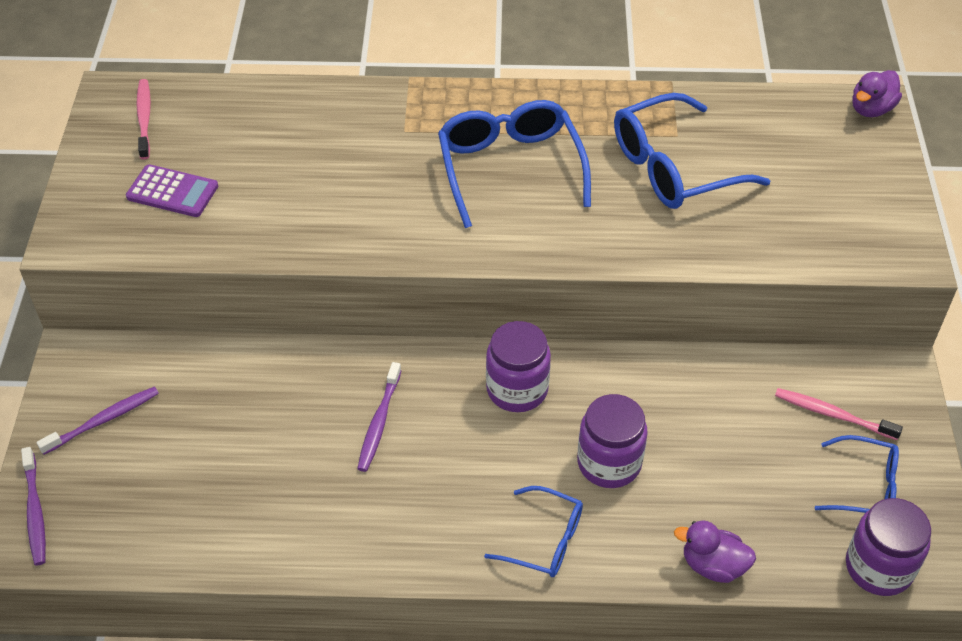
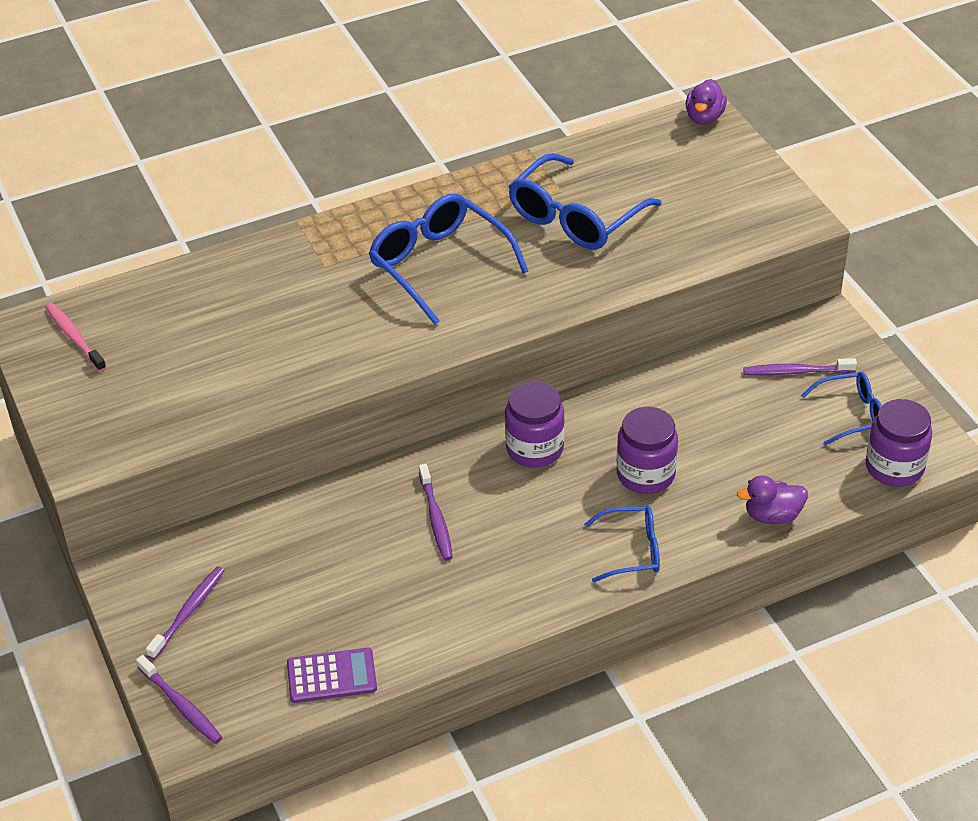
camera: 25 degrees left, 5 degrees down
purple calculator [126,164,218,217] -> purple calculator moved to [287,648,377,703]
pink toothbrush [775,388,903,440] -> purple toothbrush [743,358,857,375]

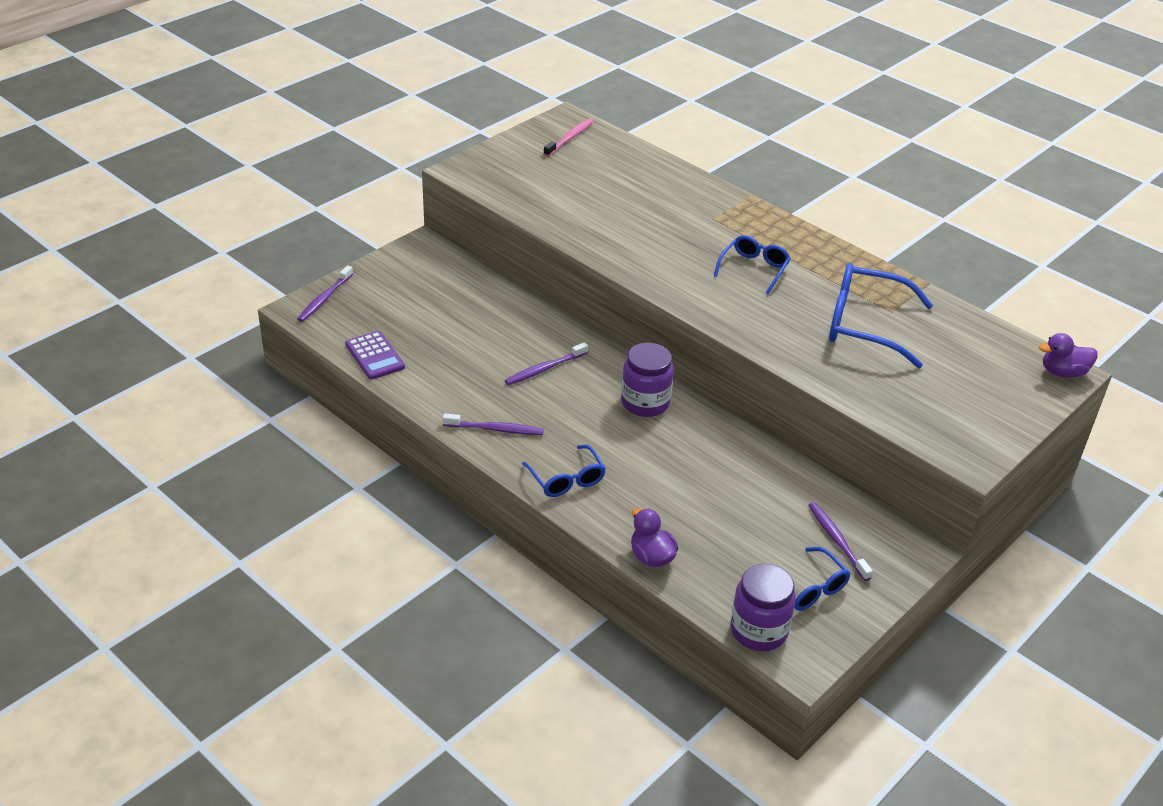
camera: 65 degrees right, 5 degrees down
purple toothbrush [146,566,225,660] -> purple toothbrush moved to [443,413,544,435]
blue glasses [369,193,528,325] -> blue glasses [714,235,791,294], size x0.58
purple jar [617,407,678,494] -> none

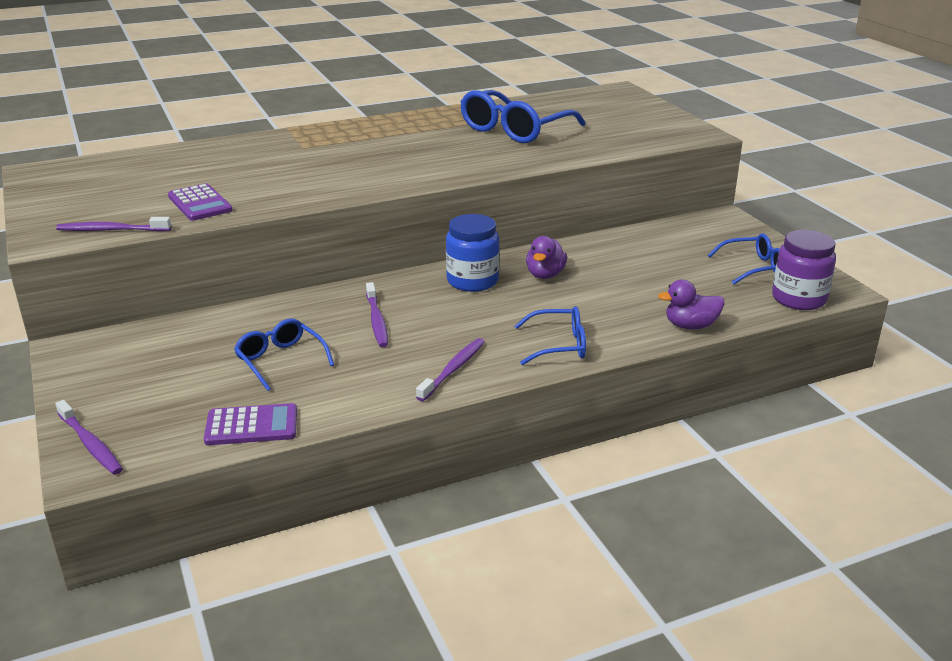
camera: 65 degrees left, 10 degrees down
pink toothbrush [544,118,594,157] -> none
purple jar [621,343,674,417] -> blue jar [446,214,499,292]
blue glasses [714,235,791,294] -> blue glasses moved to [234,318,334,391]
purple toothbrush [808,502,873,581] -> purple toothbrush moved to [56,217,171,231]
purple duck [1039,333,1098,378] -> purple duck moved to [526,236,567,279]
none -> purple calculator [168,183,233,221]

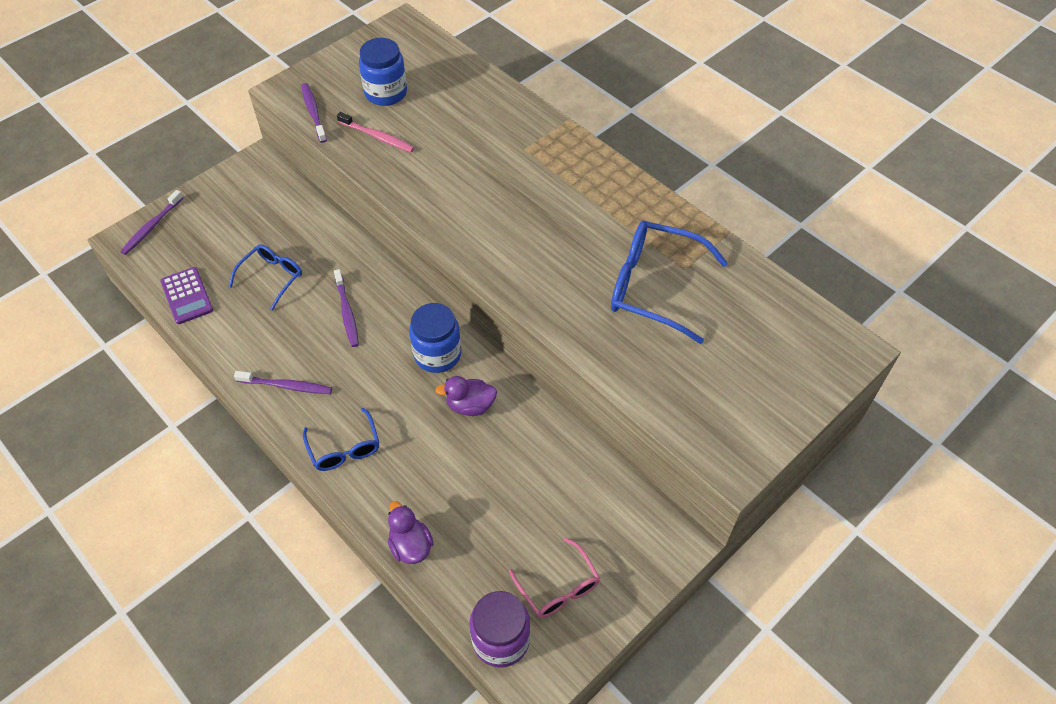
camera: 70 degrees right, 25 degrees up
purple calculator [168,183,233,221] -> pink toothbrush [337,112,414,152]
purple toothbrush [366,282,388,347] -> purple toothbrush turned 75 degrees counterclockwise [334,269,359,347]
blue glasses [708,233,780,285] -> pink glasses [509,538,600,618]
none -> blue jar [359,38,407,106]

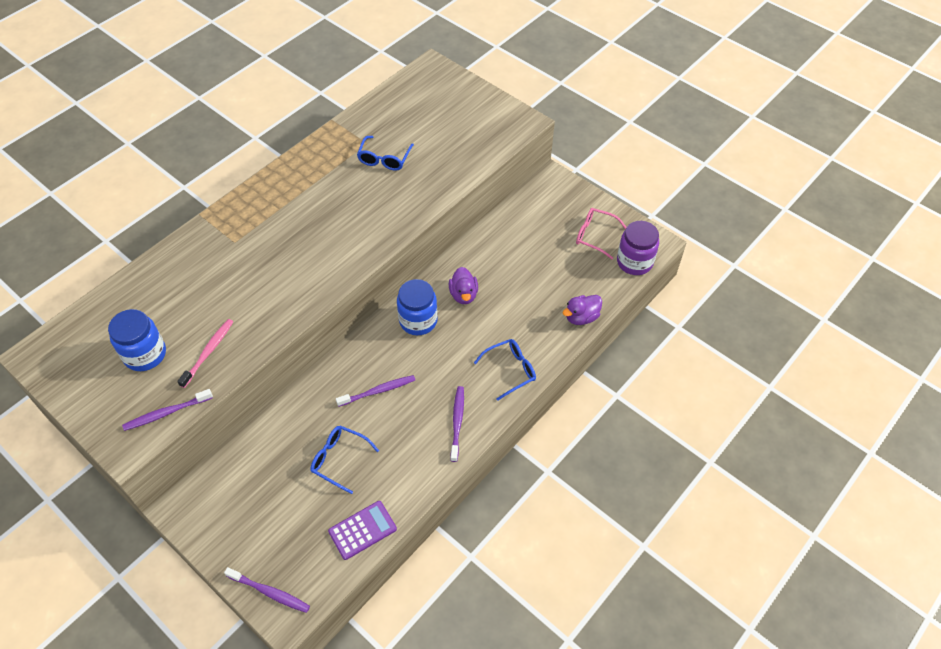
camera: 95 degrees left, 0 degrees up
pink glasses [509,538,600,618] -> pink glasses turned 120 degrees counterclockwise [576,208,626,259]
blue glasses [611,221,728,344] -> blue glasses [357,136,414,171], size x0.58

